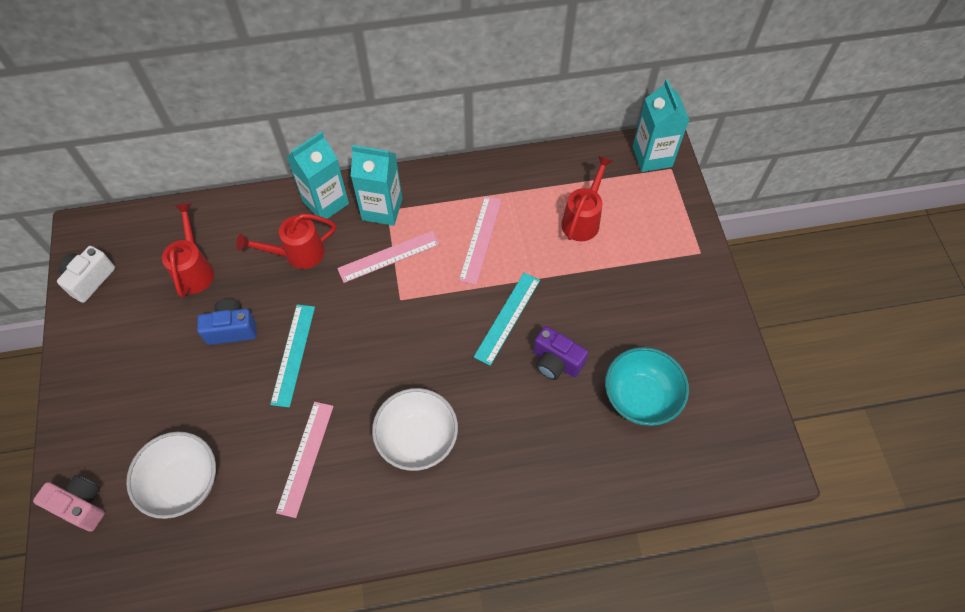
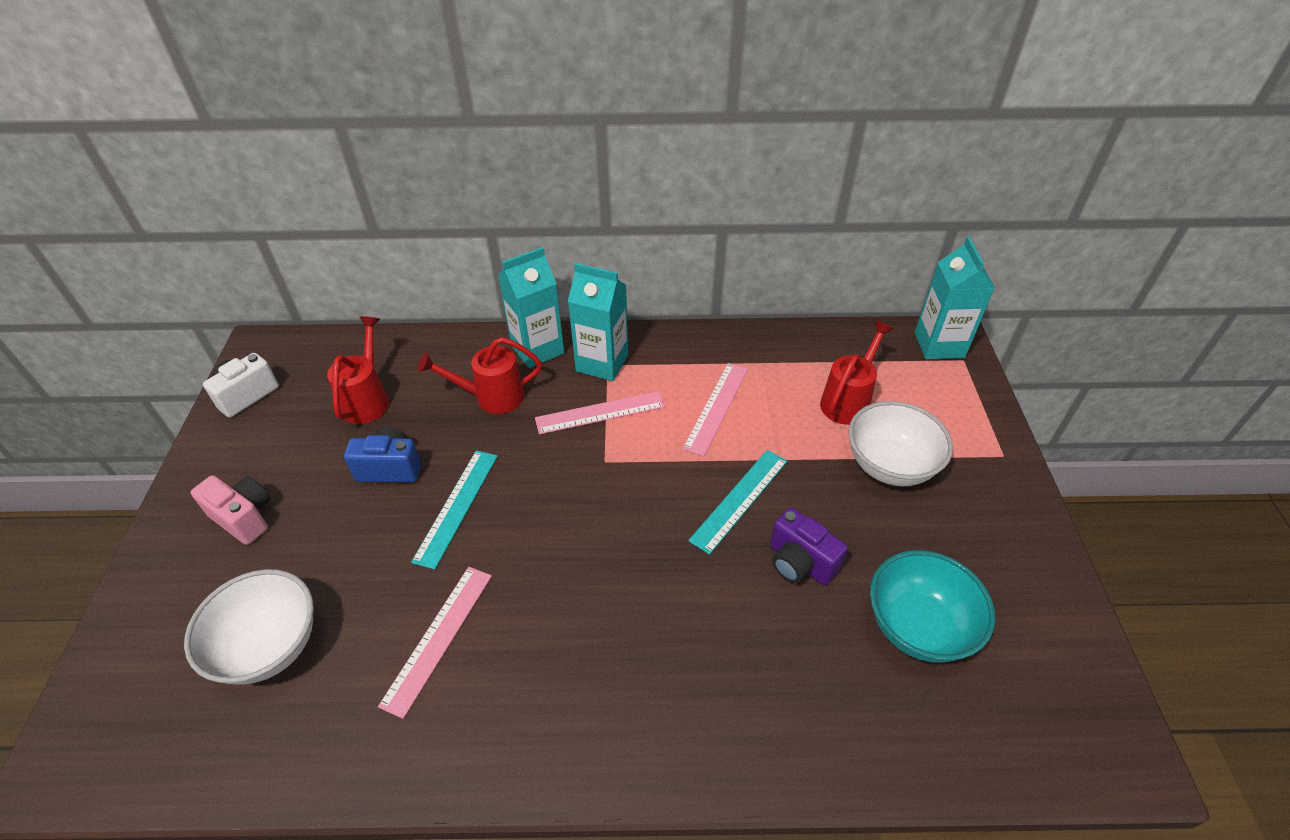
camera: 10 degrees right, 15 degrees down
pink camera [33,475,105,532] -> pink camera moved to [191,475,270,545]
white bowl [372,388,458,471] -> white bowl moved to [848,401,953,486]

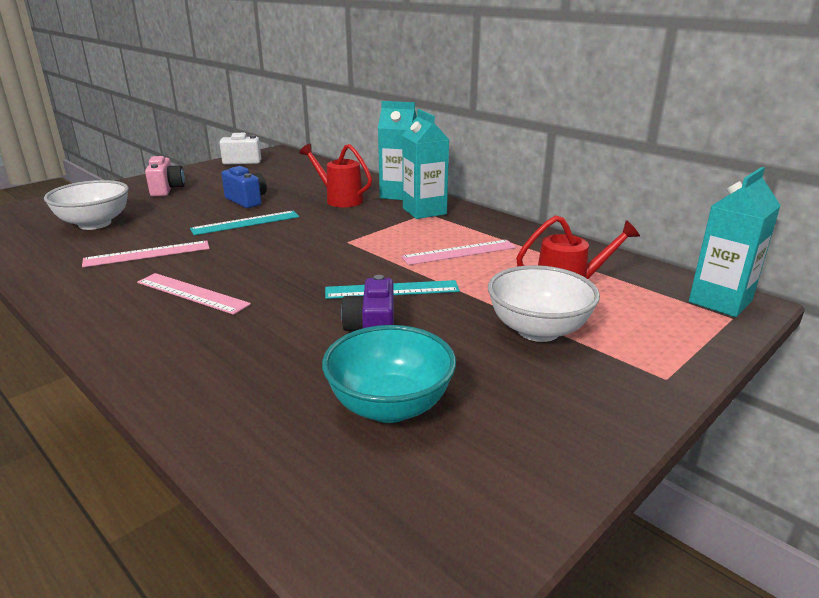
camera: 45 degrees right, 20 degrees down
red watering can [327,316,389,424] -> none
pink ruler [535,391,665,434] -> pink ruler moved to [137,273,251,315]

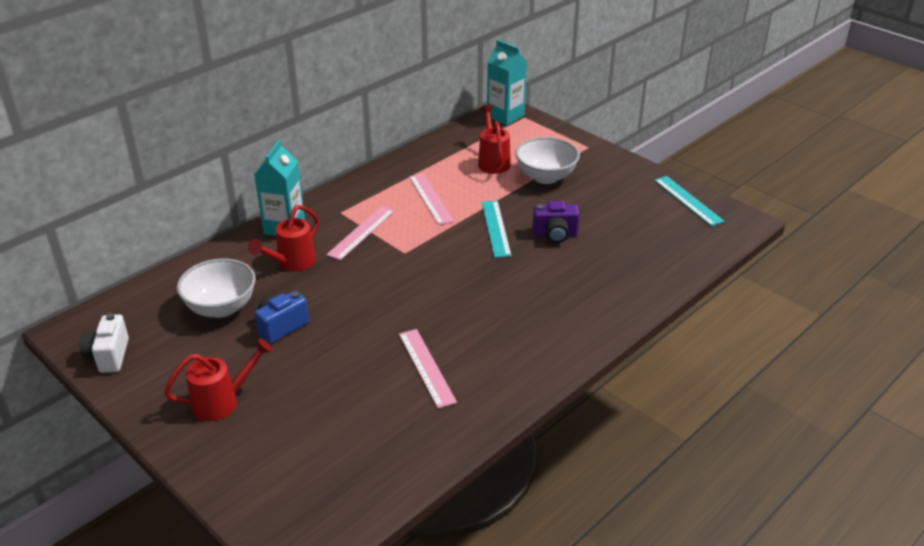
camera: 90 degrees left, 10 degrees up
white bowl [44,180,129,230] -> white bowl moved to [177,258,256,318]
pink ruler [137,273,251,315] -> pink ruler moved to [326,206,395,260]
pink camera [145,156,185,196] -> red watering can [164,338,273,421]
turquoise ruler [190,211,299,235] -> turquoise ruler moved to [654,176,725,226]
turquoise bowl [322,325,456,423] -> none
turquoise carton [402,109,449,219] -> none

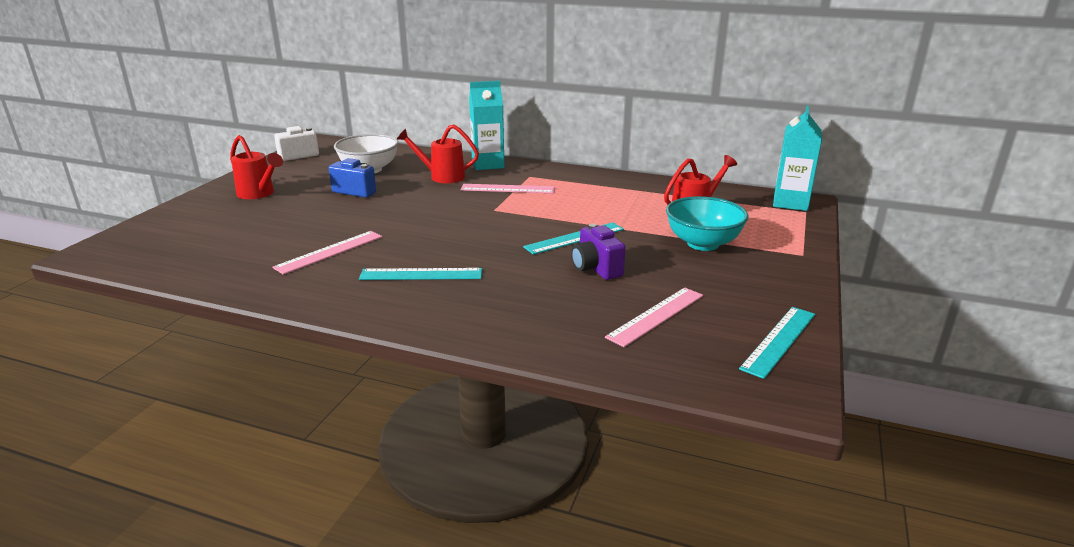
camera: 65 degrees right, 10 degrees down
pink ruler [409,173,454,225] -> pink ruler moved to [605,287,703,347]
white bowl [515,137,580,184] -> turquoise bowl [666,196,748,251]
none -> turquoise ruler [359,268,482,280]

